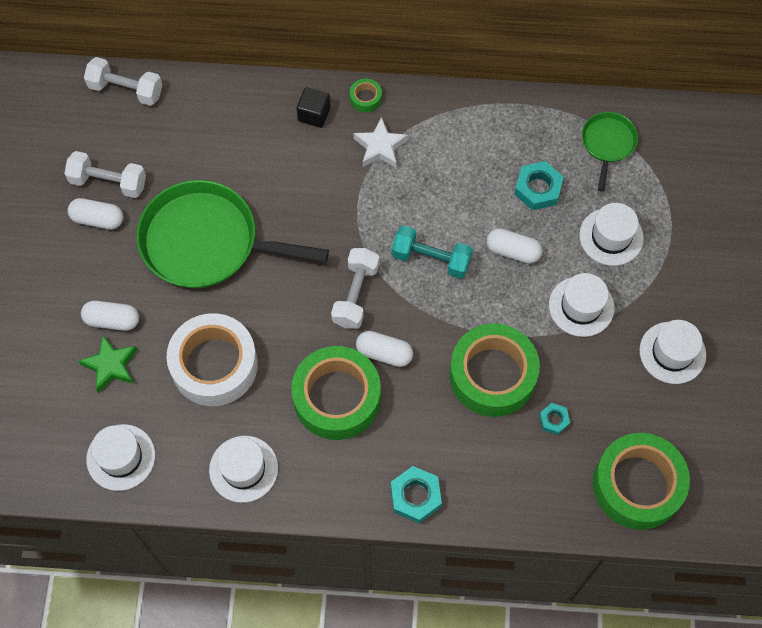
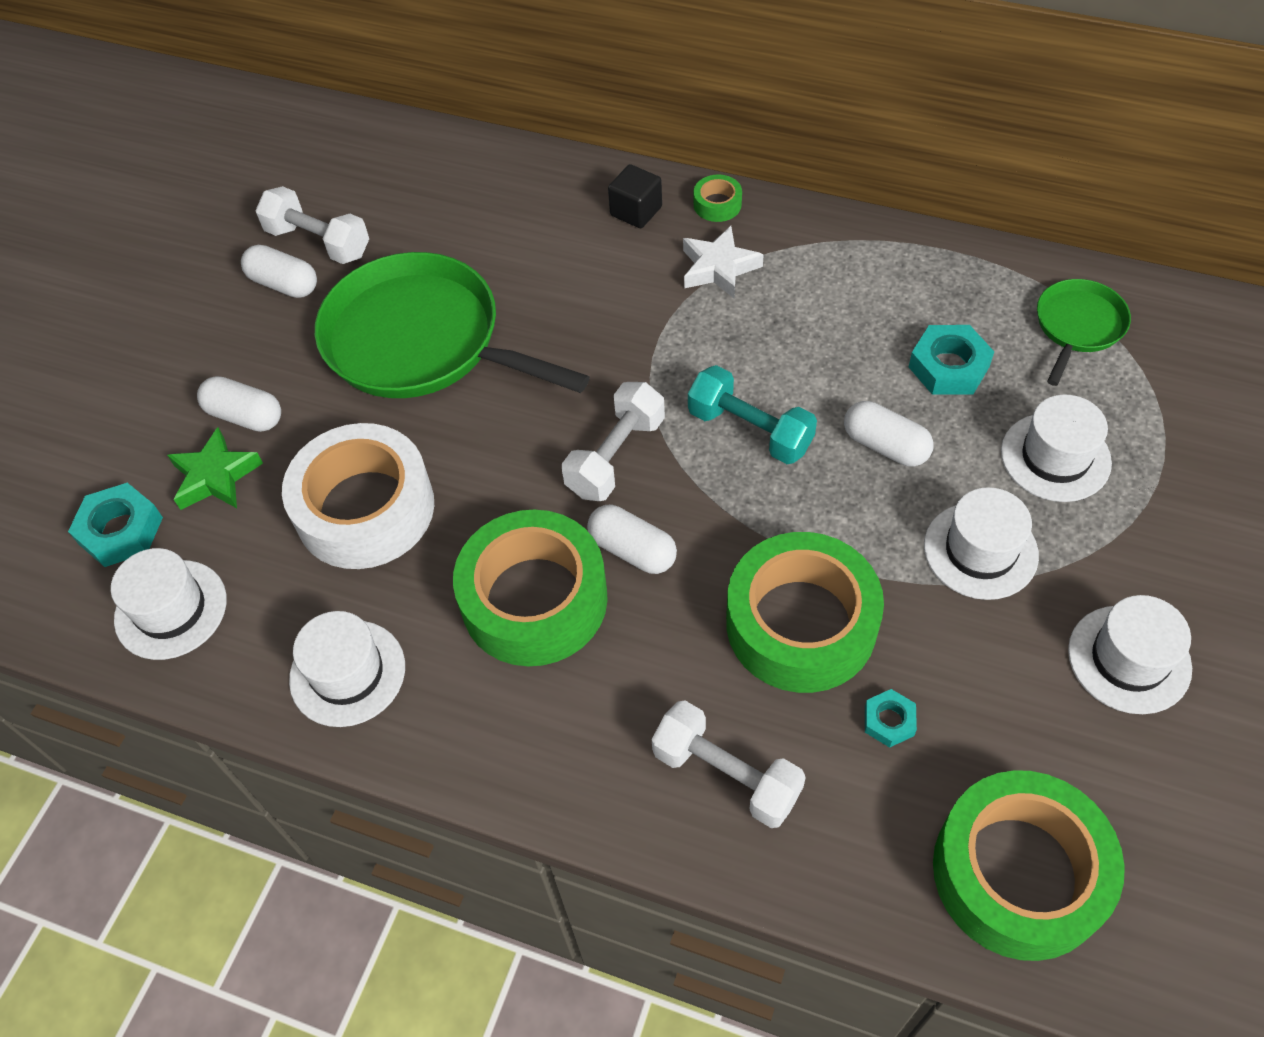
camera: 20 degrees right, 10 degrees down
white dumbbell [84,57,162,106] -> white dumbbell moved to [652,700,806,828]
turquoise nut [391,466,442,523] -> turquoise nut moved to [68,483,163,567]

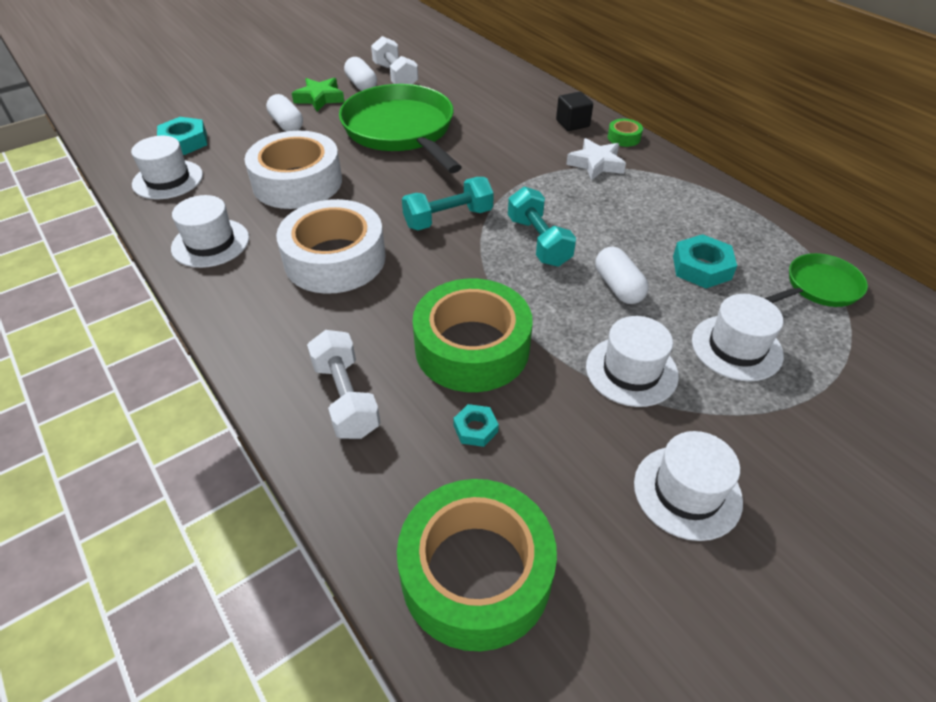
camera: 30 degrees right, 10 degrees down
green star [167,427,263,510] -> green star moved to [292,78,344,111]
green tape [453,510,608,666] -> white tape [276,199,386,294]
white dumbbell [562,382,665,501] -> turquoise dumbbell [402,177,494,230]
white capsule [587,505,677,574] -> none

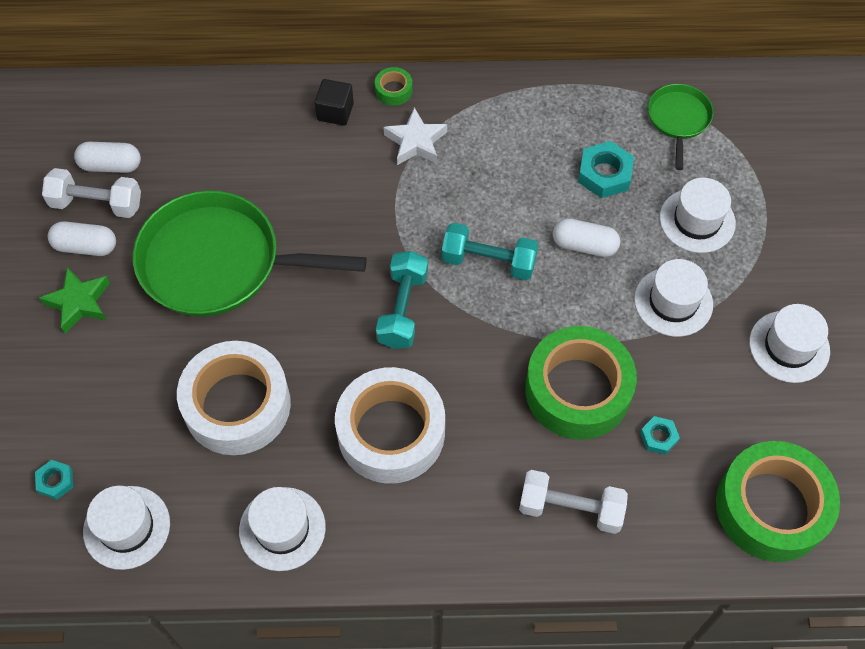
camera: 55 degrees left, 15 degrees up
turquoise nut [157,117,207,155] -> turquoise nut [35,460,73,500], size x0.58
white capsule [266,94,303,132] -> white capsule moved to [74,142,141,173]

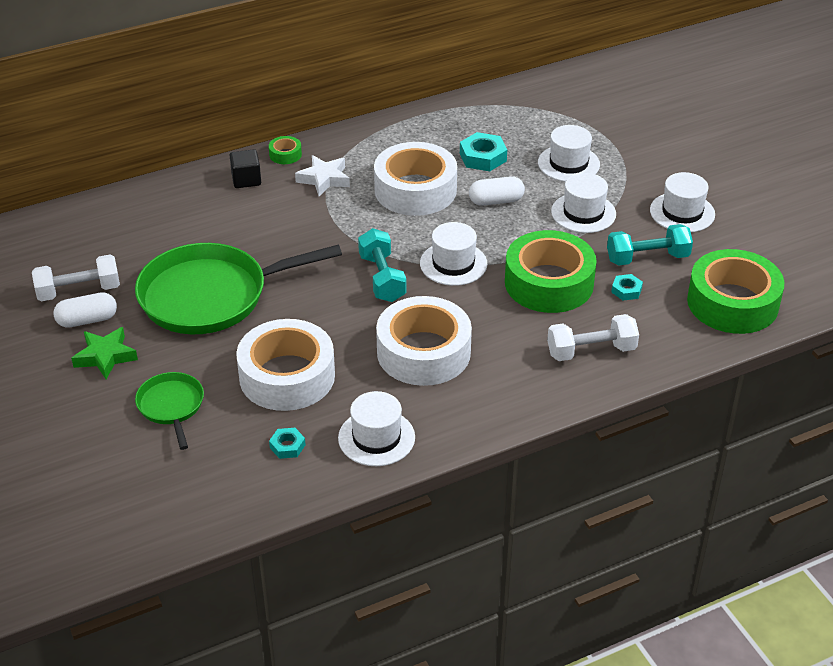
camera: 25 degrees left, 20 degrees down
turquoise nut [35,460,73,500] -> turquoise nut moved to [269,428,305,459]
white capsule [74,142,141,173] -> none
white hat [83,486,170,570] -> white hat moved to [420,222,487,286]
turquoise dumbbell [441,223,538,280] -> turquoise dumbbell moved to [607,224,693,266]
green pan [648,84,714,170] -> green pan moved to [135,372,204,450]
none -> white tape [374,142,457,216]

